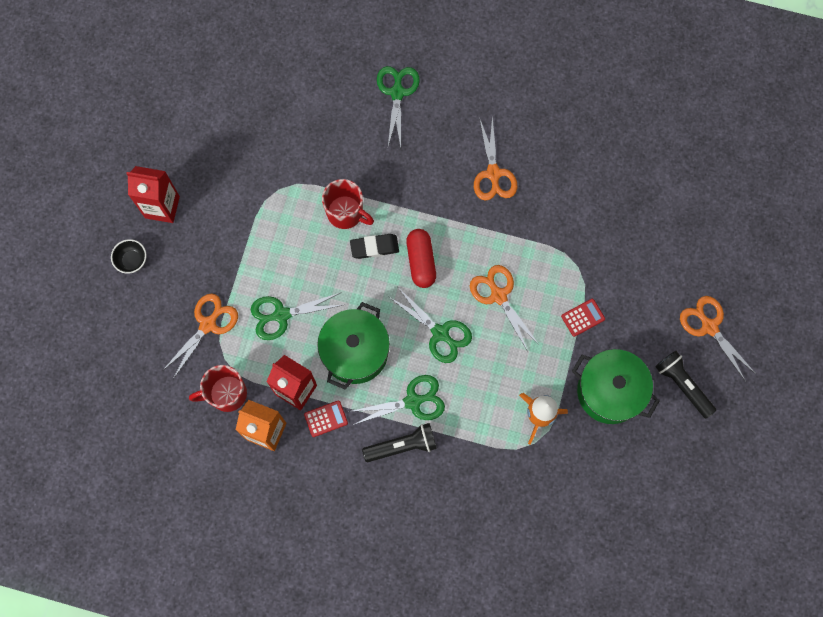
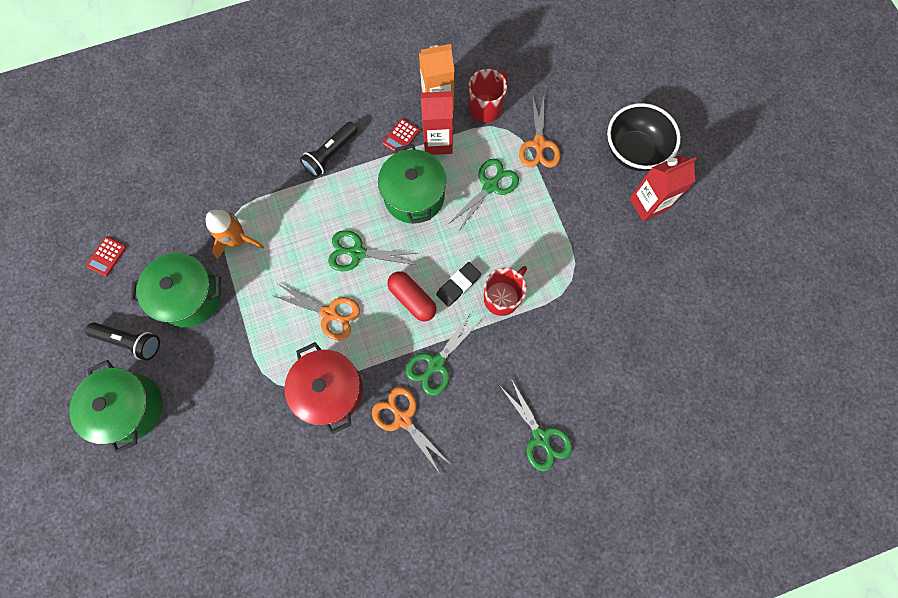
camera: 145 degrees right, 0 degrees up
black bowl [111,239,147,274] -> black bowl [607,103,681,171], size x2.13
red mug [322,179,374,229] -> red mug turned 135 degrees clockwise [484,266,527,316]
green scissors [349,375,445,425] -> green scissors moved to [406,314,481,396]
red calculator [561,299,605,337] -> red calculator moved to [86,236,127,277]
orange scissors [680,296,756,382] -> green pot [69,360,163,454]
none -> red pot [284,342,363,434]

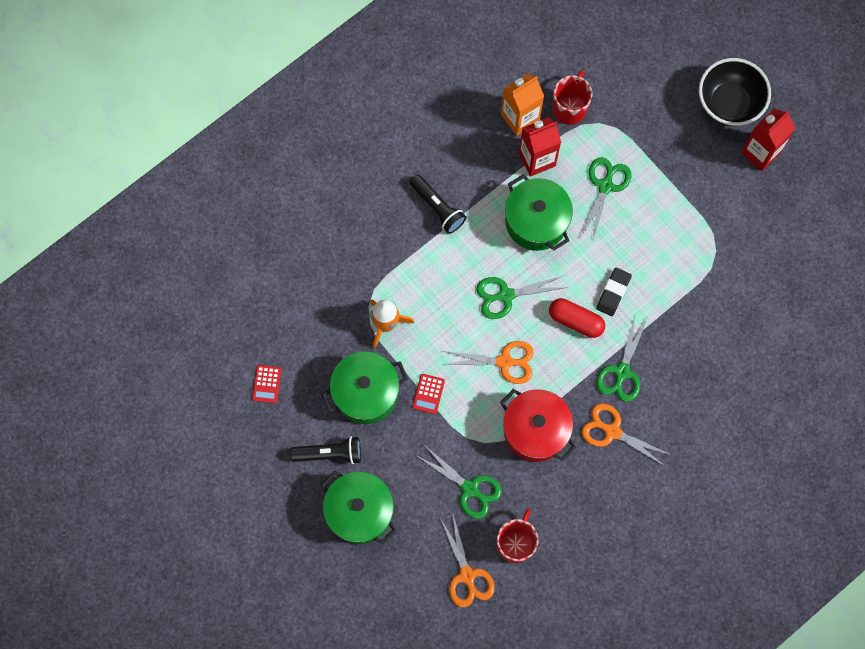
camera: 20 degrees left, 0 degrees up
black flashlight [300,121,358,177] -> black flashlight turned 60 degrees counterclockwise [410,174,466,234]
red calculator [383,118,420,152] -> red calculator moved to [412,374,445,414]
red mug [484,266,527,316] -> red mug moved to [497,509,539,563]
green scissors [499,379,572,471] -> green scissors moved to [417,447,502,519]
orange scissors [519,92,560,168] -> orange scissors moved to [440,515,495,608]

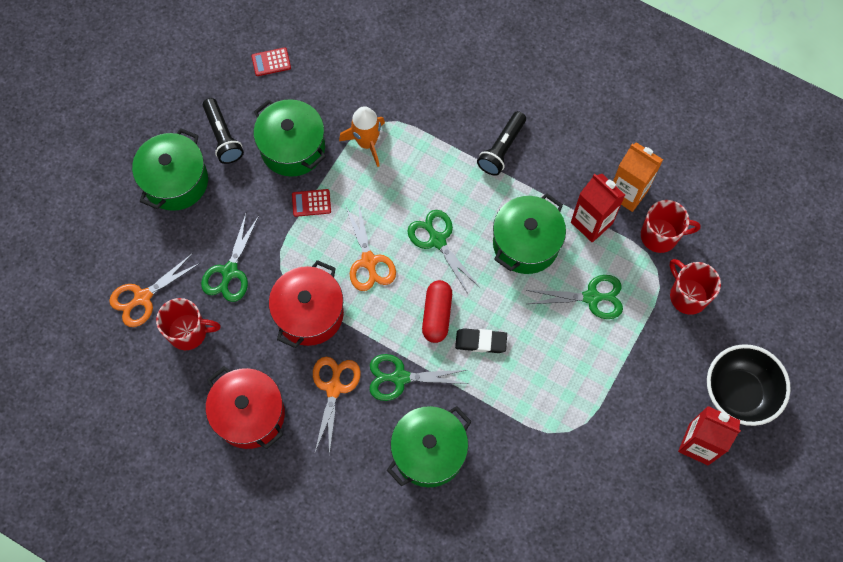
camera: 70 degrees right, 5 degrees down
none -> red pot [206,366,285,449]
none -> green pot [387,406,472,487]
none -> red mug [669,259,721,315]

